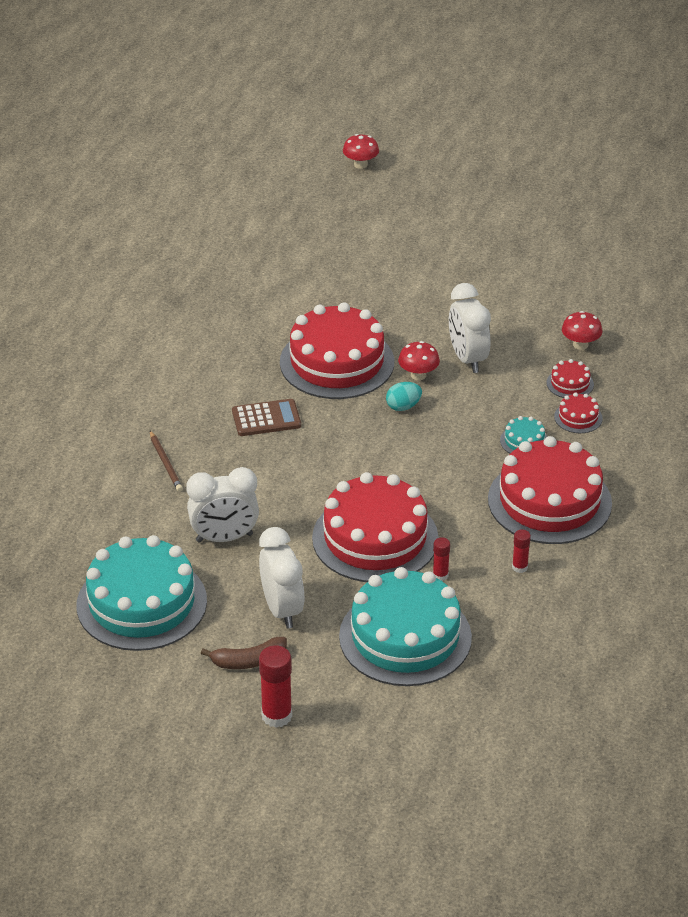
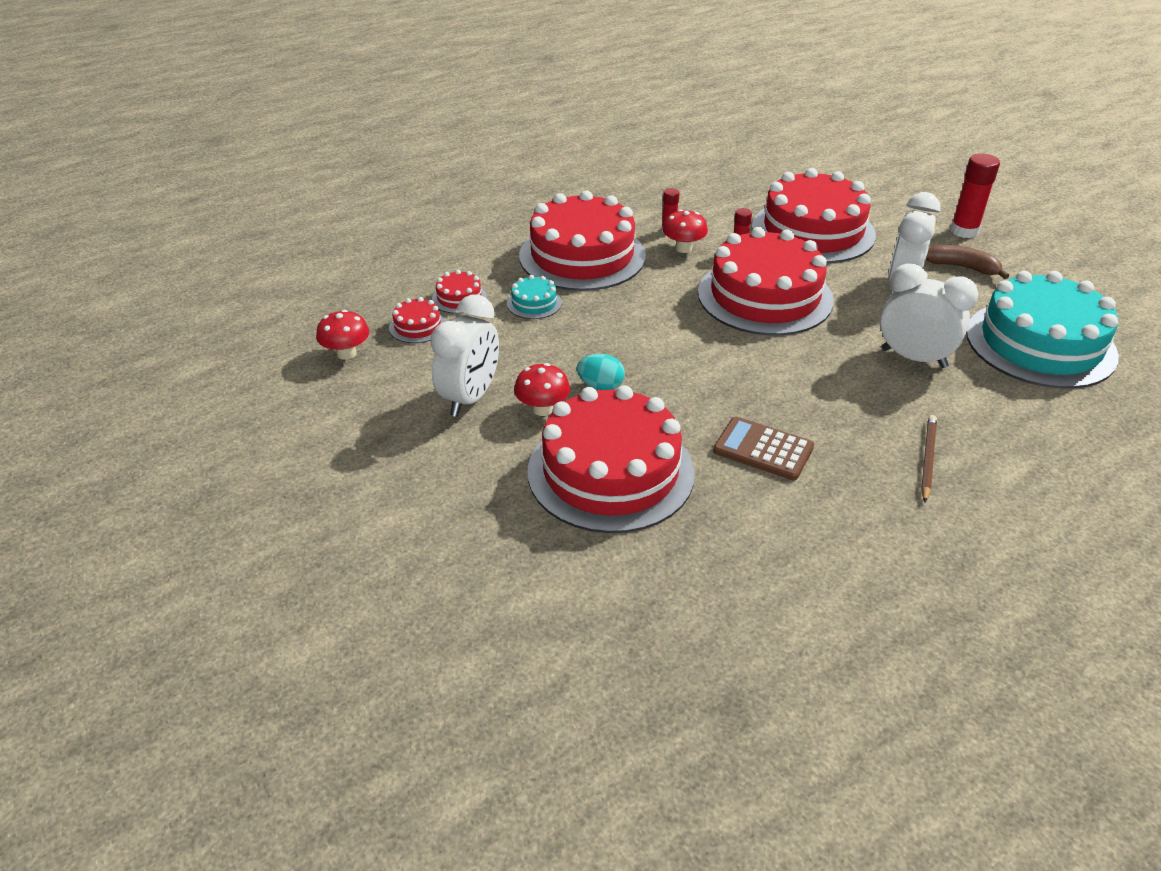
camera: 140 degrees left, 0 degrees up
turquoise cake [339,567,472,686] -> red cake [752,168,876,263]
red mushroom [343,134,379,169] -> red mushroom moved to [663,209,708,253]

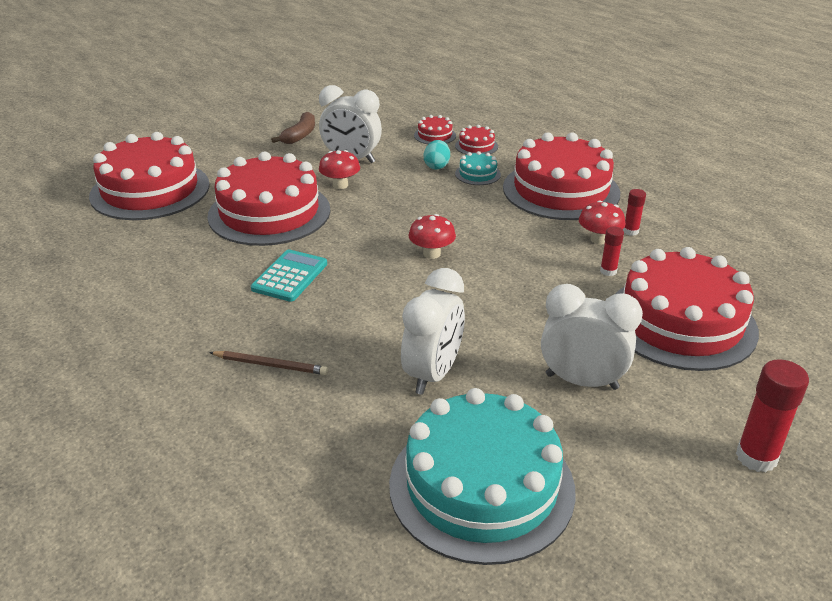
camera: 85 degrees right, 5 degrees down
red mushroom [316,310,369,360] -> red mushroom moved to [409,214,456,259]
turquoise egg [577,354,625,390] -> turquoise egg moved to [424,140,450,170]
red cake [698,227,834,335] -> red cake moved to [89,132,210,220]
brown calculator [713,417,814,480] -> turquoise calculator [251,250,327,302]
brown banana [926,245,1009,279] -> brown banana moved to [271,112,315,144]

